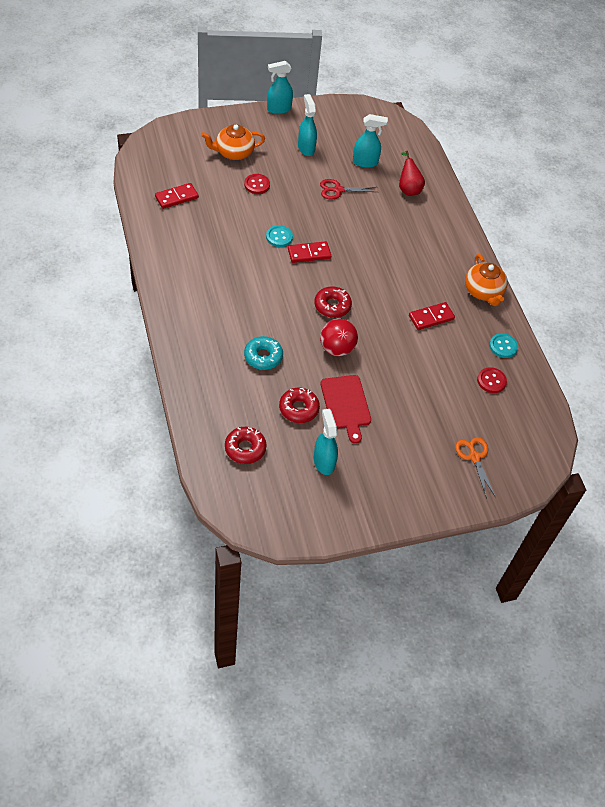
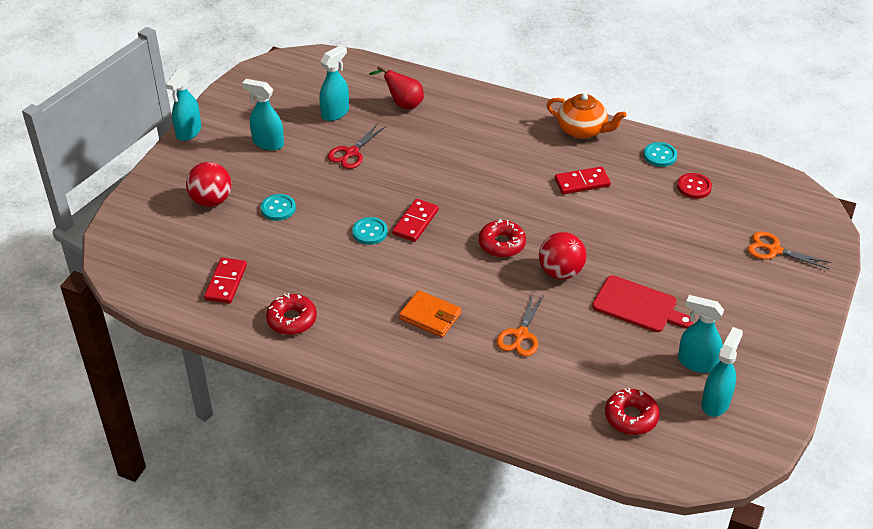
camera: 45 degrees left, 10 degrees down
orange teapot [201,124,265,160] -> red ball [186,162,232,207]
red button [244,174,270,194] -> turquoise button [261,194,296,221]
turquoise donut [244,336,283,370] -> orange scissors [496,293,544,356]
red donut [279,388,320,423] -> red donut moved to [266,293,317,335]
red domino [409,302,455,330] -> red domino turned 60 degrees clockwise [555,167,611,195]
none -> orange wallet [399,290,461,337]
none -> turquoise spray bottle [701,327,743,417]

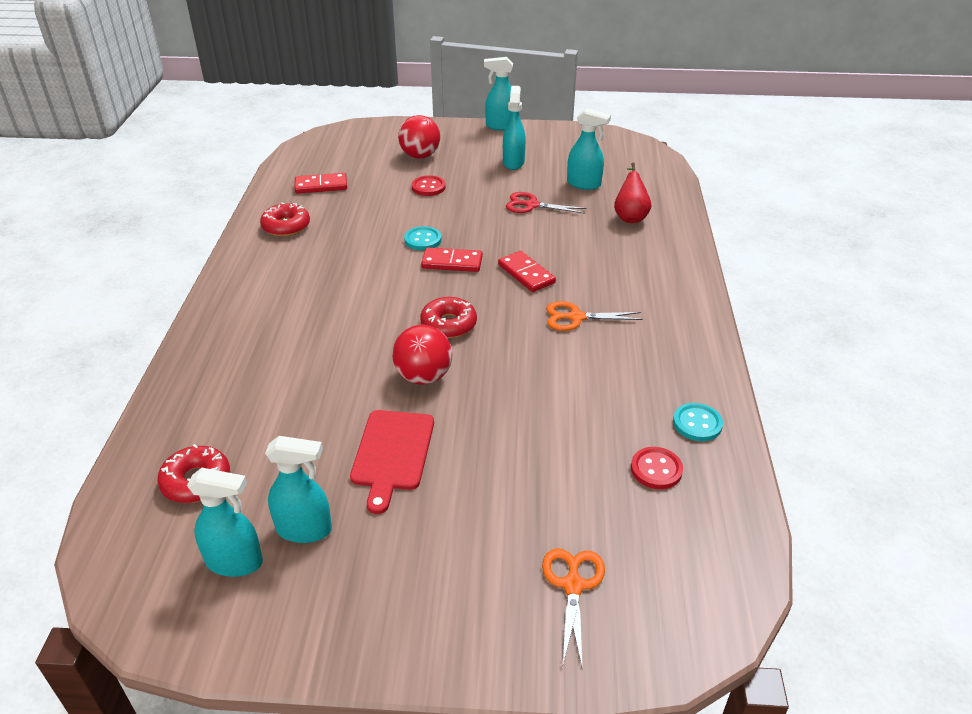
camera: 70 degrees right, 5 degrees down
turquoise button [261,194,296,221] -> red button [411,175,446,196]
orange wallet [399,290,461,337] -> none
orange scissors [496,293,544,356] -> orange scissors moved to [546,301,643,331]
orange teapot [546,93,627,139] -> none
red domino [555,167,611,195] -> red domino moved to [498,251,556,292]
turquoise spray bottle [678,295,724,373] -> turquoise spray bottle turned 90 degrees clockwise [265,436,332,543]

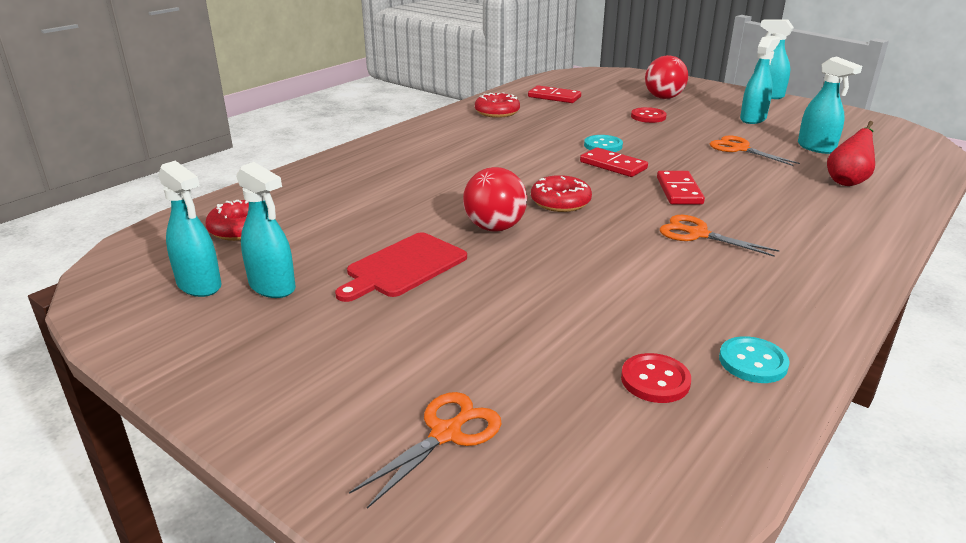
camera: 35 degrees right, 10 degrees down
red scissors [506,192,587,214] -> orange scissors [710,135,800,166]

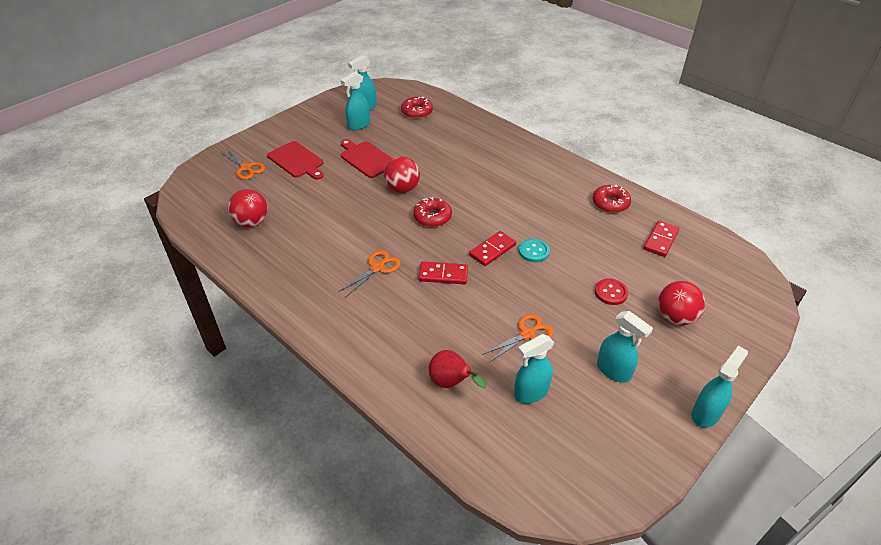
camera: 95 degrees right, 15 degrees up
red button [621,353,691,403] -> red ball [228,189,268,227]
turquoise button [719,336,790,383] -> none
none -> red cutting board [267,141,324,180]

